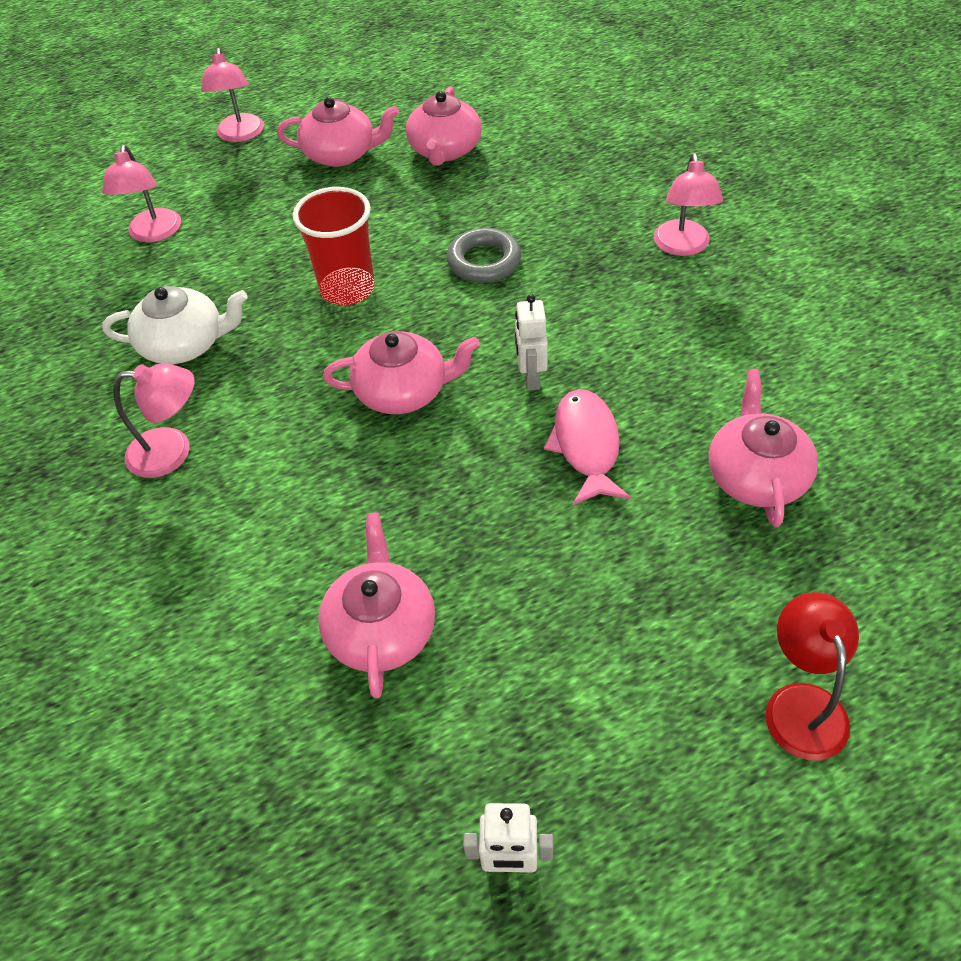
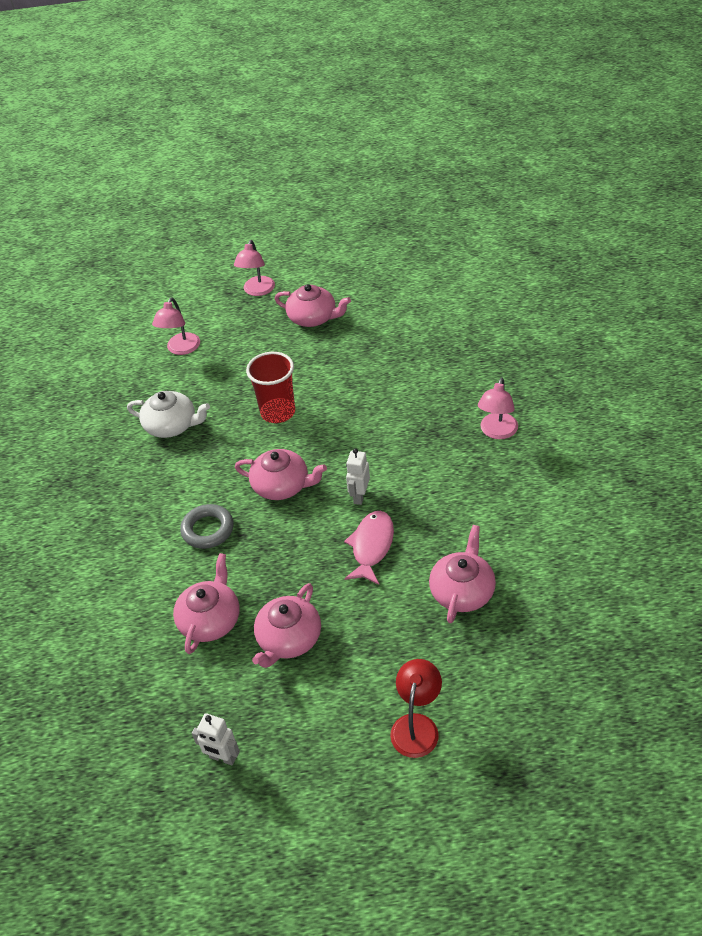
camera: 20 degrees right, 5 degrees down
pink lamp [113,363,195,478] -> none
pink teapot [406,86,482,166] -> pink teapot moved to [252,583,321,668]
grey ring [447,228,521,283] -> grey ring moved to [180,504,234,549]

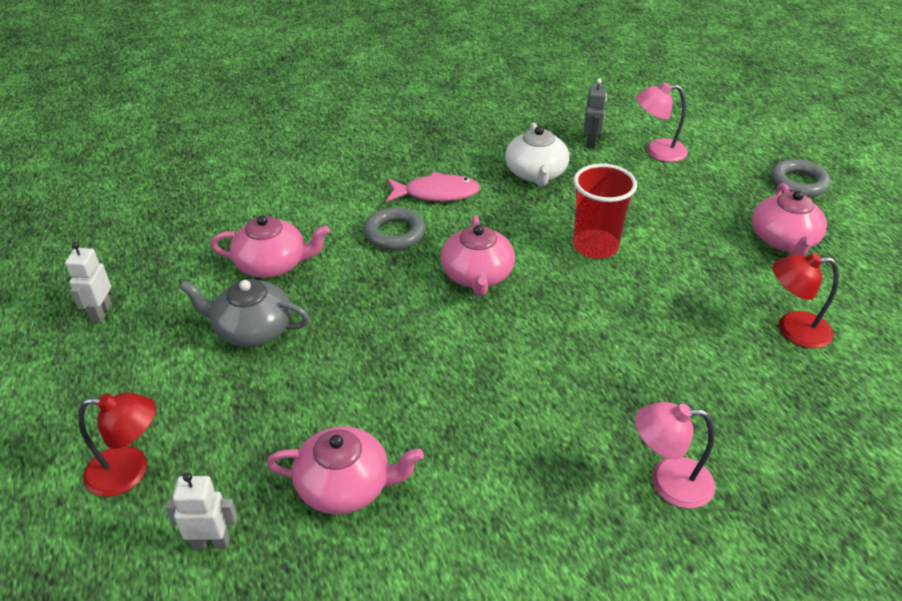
camera: 70 degrees right, 5 degrees down
pink lamp [234,240,275,296] -> grey ring [771,159,830,197]
pink teapot [252,583,321,668] -> grey teapot [180,279,310,347]
pink fish [344,511,394,585] -> pink fish moved to [387,172,480,202]
white robot [346,448,370,505] -> white robot moved to [165,472,237,549]
none -> grey robot [584,78,607,149]
none -> red lamp [772,253,839,348]

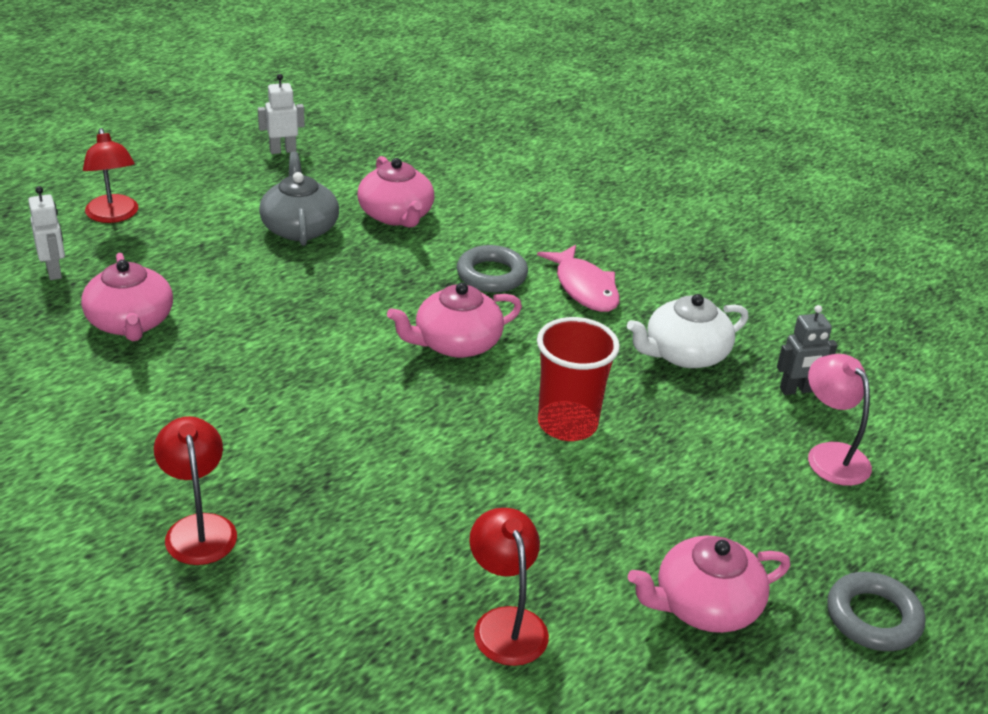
camera: 65 degrees right, 5 degrees down
pink lamp [635,402,715,509] -> red lamp [154,416,237,565]

